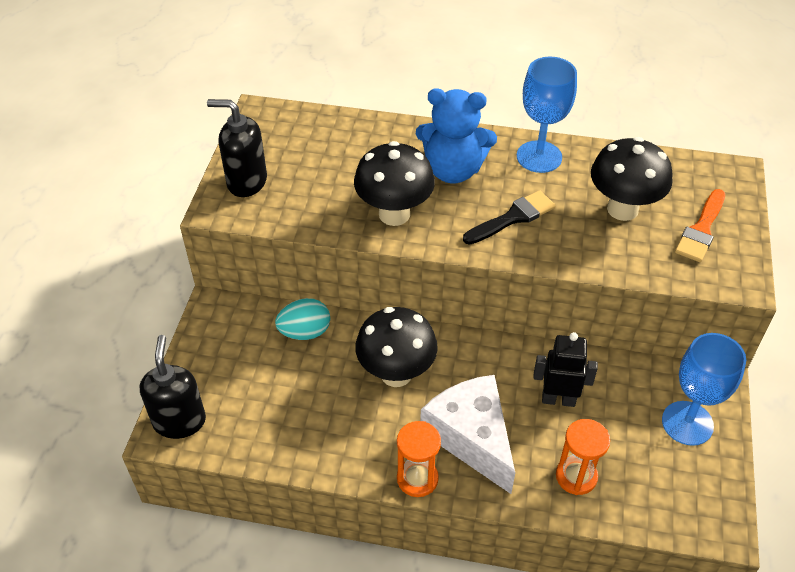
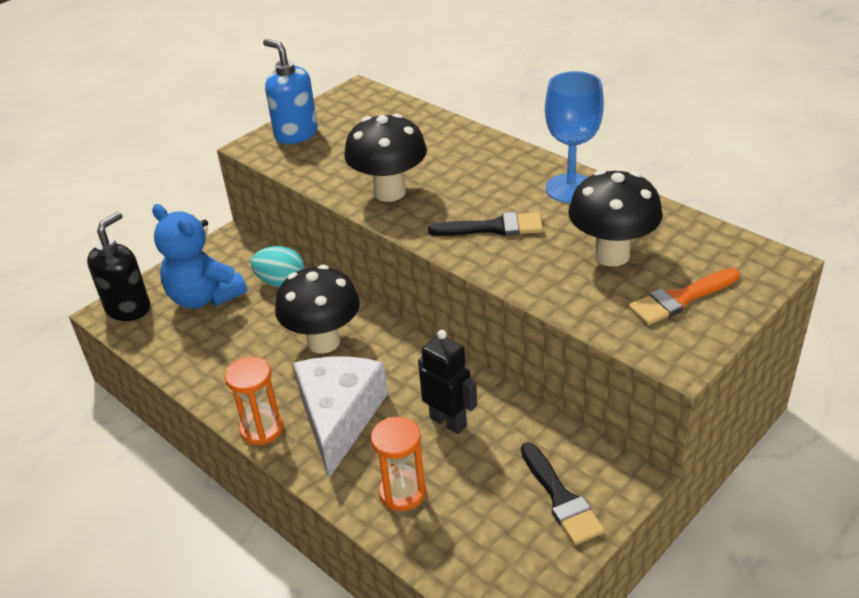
camera: 35 degrees right, 10 degrees down
black soap dispenser [207,99,267,197] -> blue soap dispenser [263,39,318,144]
blue teddy bear [416,88,497,183] -> blue teddy bear moved to [152,204,247,309]
blue goblet [662,333,746,446] -> black brush [521,442,605,545]

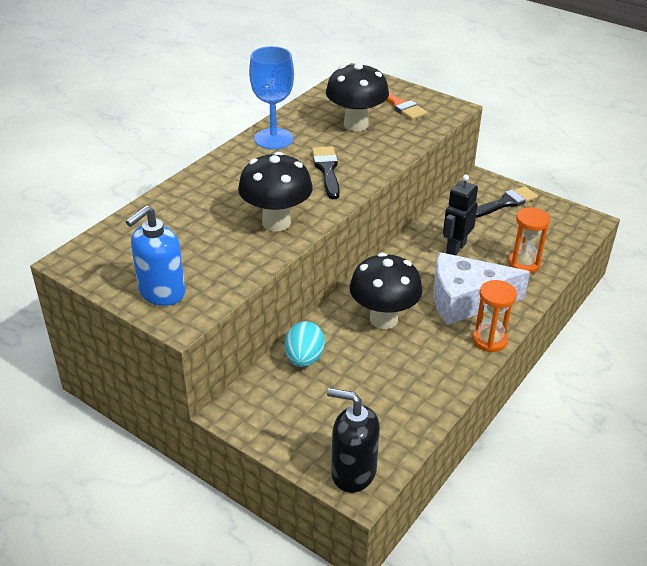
camera: 100 degrees left, 0 degrees up
blue teddy bear [152,204,247,309] -> none

